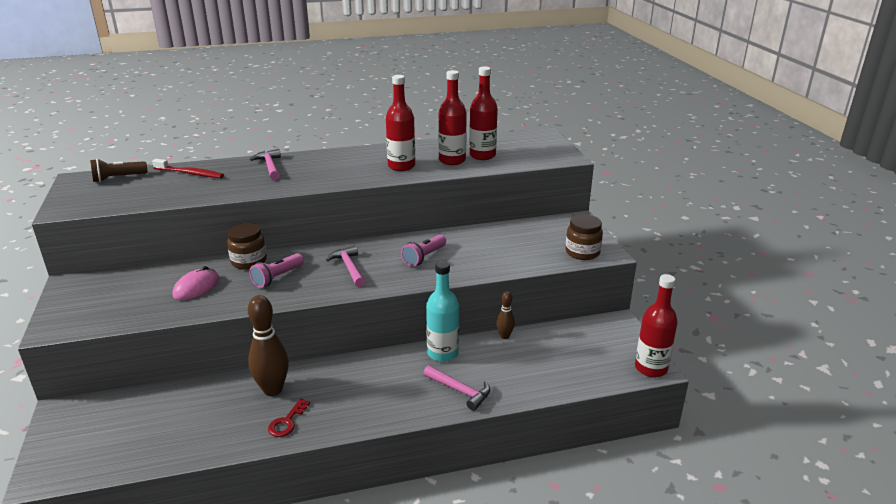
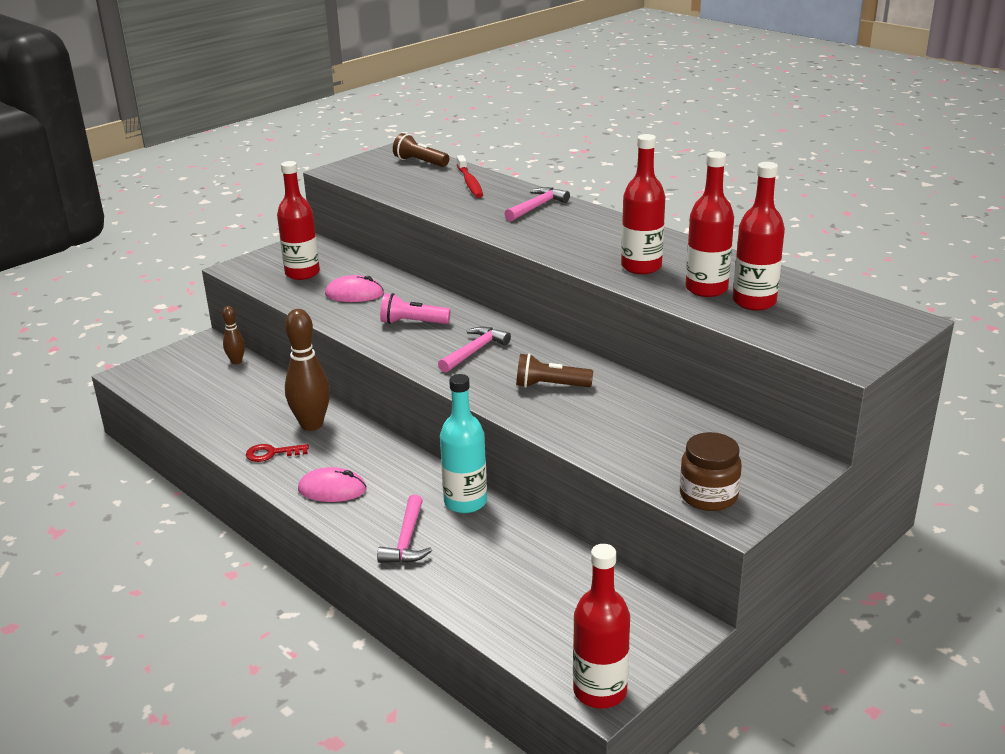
camera: 60 degrees right, 0 degrees up
brown jar [227,223,267,269] -> none
pink flashlight [401,234,446,267] -> brown flashlight [516,353,593,388]
brown bowling pin [496,291,515,339] -> brown bowling pin moved to [222,306,245,364]
none -> red bottle [277,161,320,280]
none -> pink mouse [298,467,366,502]

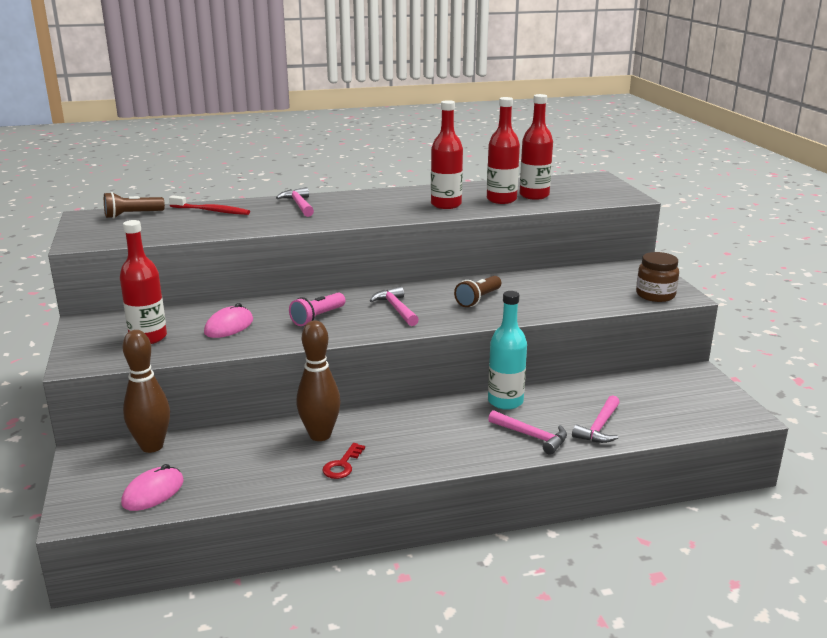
camera: 60 degrees left, 5 degrees down
brown bowling pin [222,306,245,364] -> brown bowling pin [123,330,170,453], size x1.90
pink mouse [298,467,366,502] -> pink mouse moved to [121,464,184,511]
red bottle [573,544,630,709] -> none
none -> pink hammer [572,395,620,443]

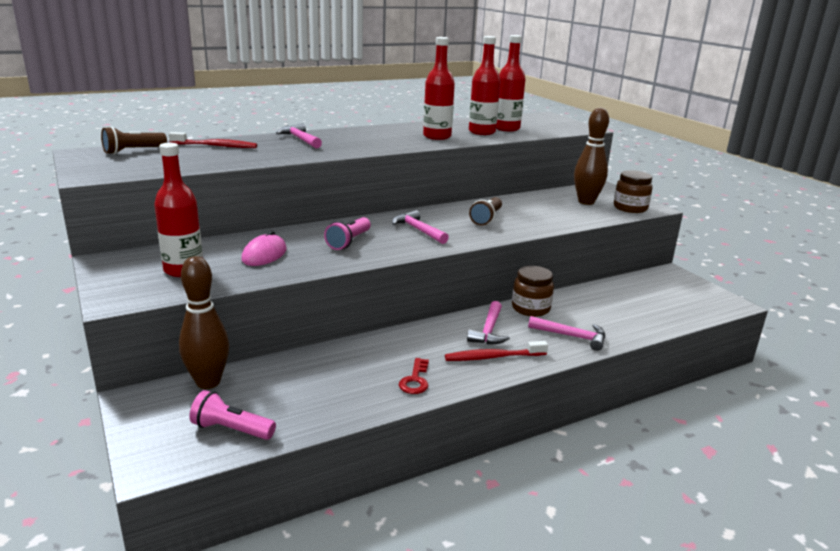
camera: 15 degrees left, 0 degrees up
pink mouse [121,464,184,511] -> pink flashlight [189,390,276,440]
brown bowling pin [296,321,340,441] -> brown bowling pin moved to [574,107,609,205]
turquoise bottle [488,291,527,410] -> brown jar [512,266,554,317]
pink hammer [572,395,620,443] -> pink hammer moved to [467,301,510,344]
none -> red toothbrush [445,341,548,361]

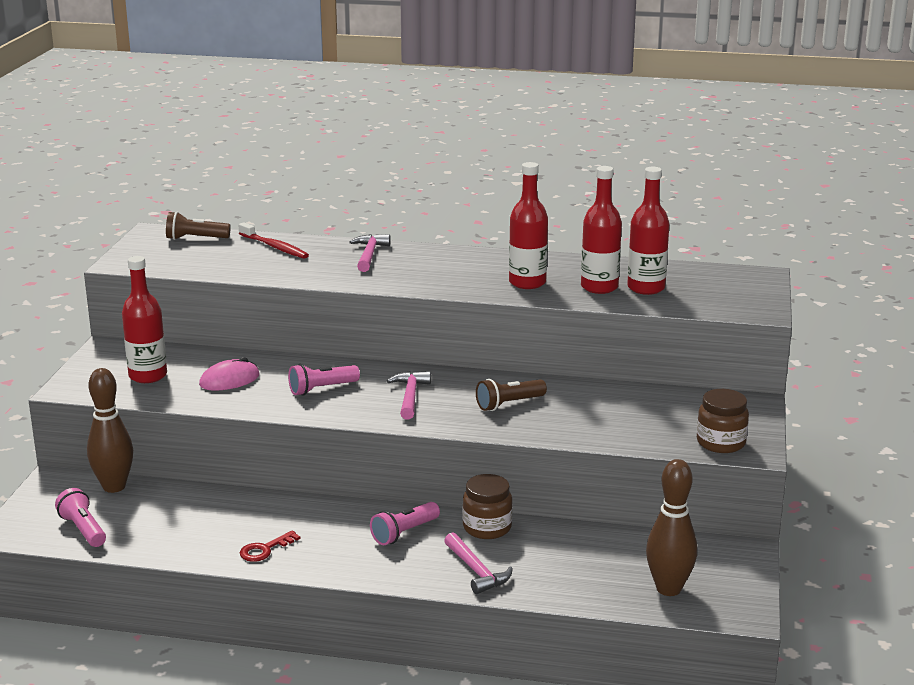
camera: 40 degrees right, 0 degrees up
red toothbrush [445,341,548,361] -> none
pink hammer [467,301,510,344] -> pink flashlight [370,502,440,545]
brown bowling pin [574,107,609,205] -> brown bowling pin moved to [646,459,697,596]

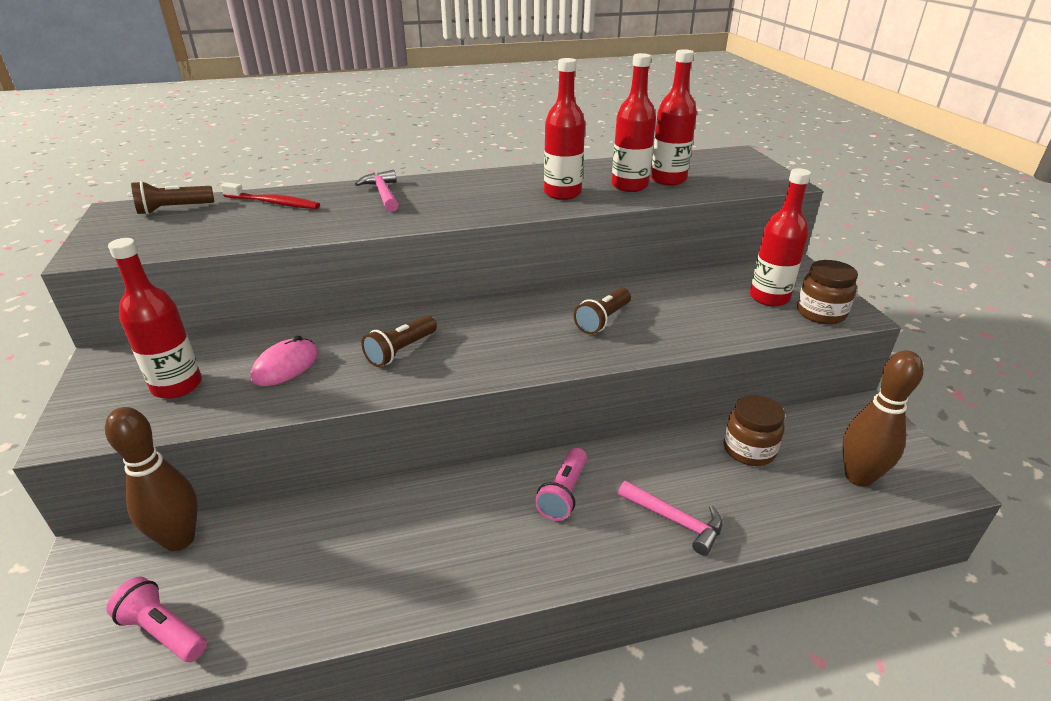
camera: 25 degrees left, 10 degrees up
red key [240,530,300,562] -> none
pink flashlight [288,364,360,396] -> brown flashlight [361,316,437,367]
pink hammer [387,371,431,420] -> none
brown jar [463,474,513,539] -> brown jar moved to [724,395,785,466]
none -> red bottle [750,168,811,306]

